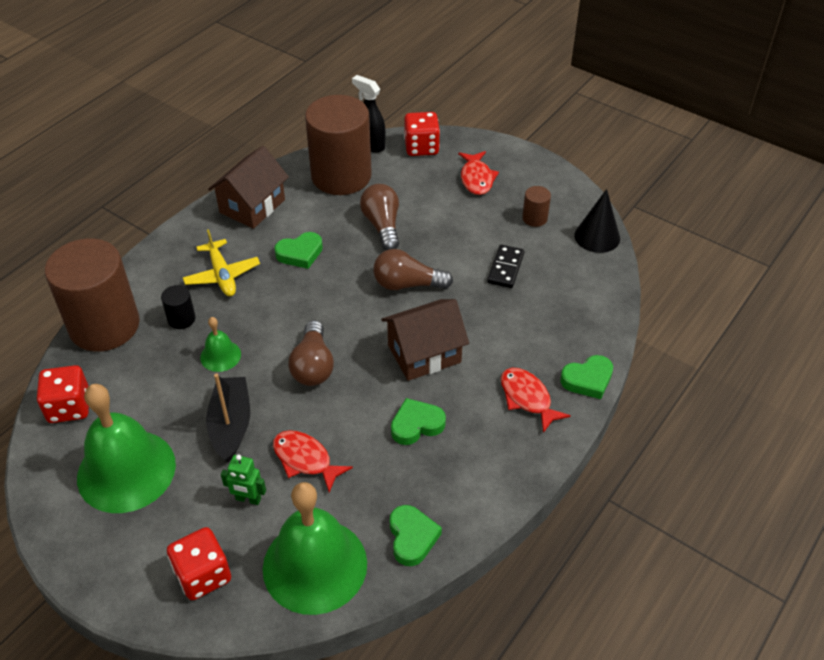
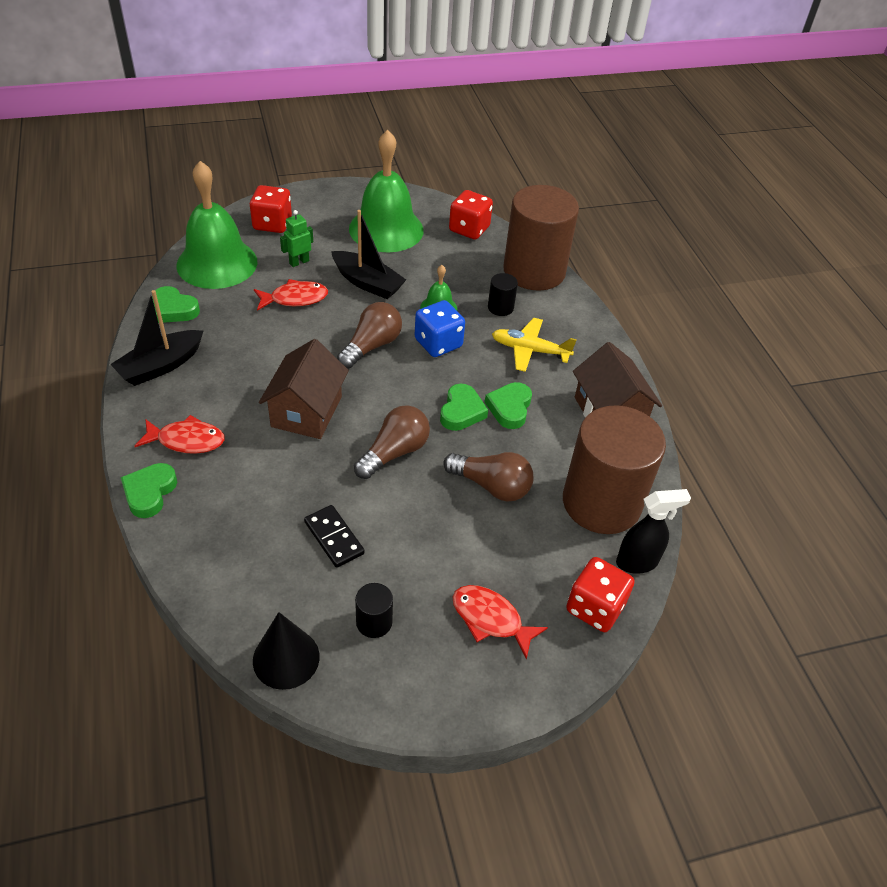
camera: 125 degrees right, 0 degrees up
brown light bulb [288,320,334,386] -> brown light bulb turned 90 degrees clockwise [337,302,402,368]
green heart [391,398,446,445] -> green heart moved to [440,384,488,431]
brown cylinder [522,186,551,227] -> black cylinder [355,583,393,638]
none -> black boat [110,290,203,386]
none -> blue dice [415,300,465,357]

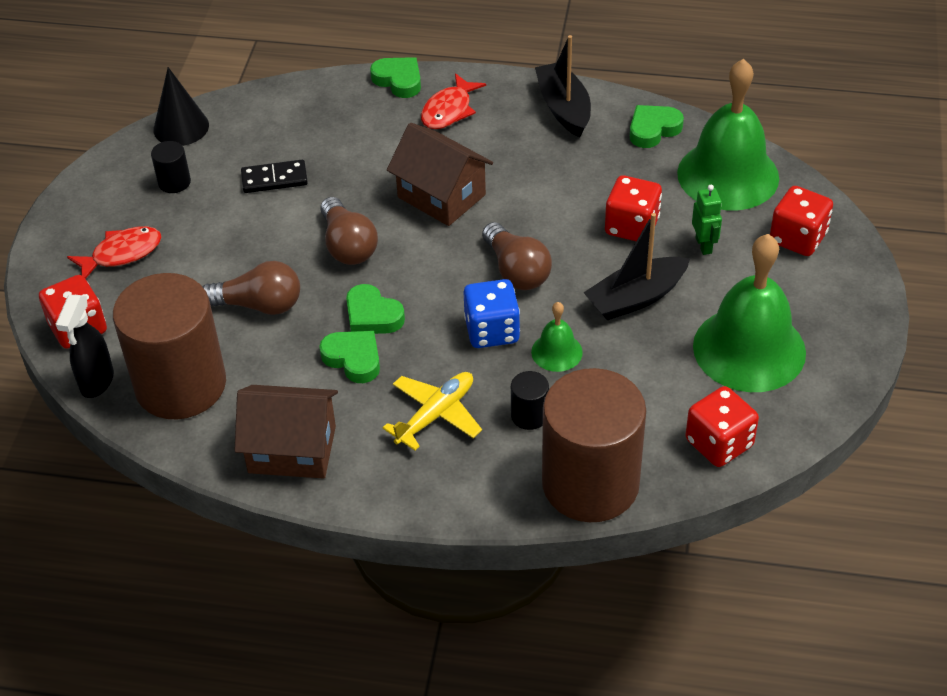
camera: 120 degrees right, 0 degrees up
red fish [254,279,328,311] -> red dice [605,175,662,241]
brown light bulb [443,452,534,502] -> brown light bulb turned 135 degrees counterclockwise [202,261,300,315]

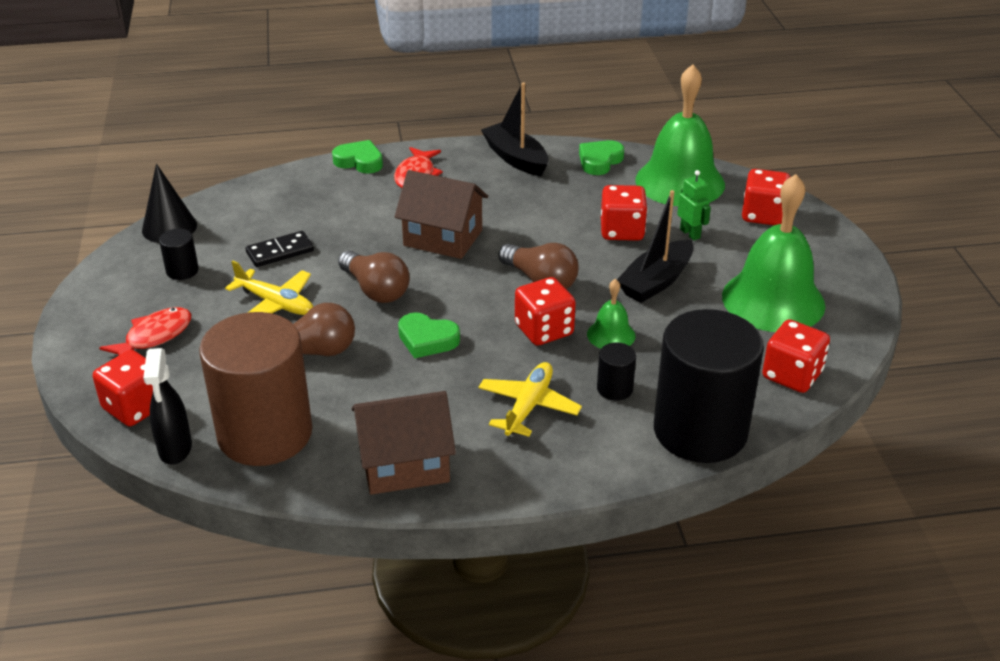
camera: 20 degrees left, 10 degrees down
green heart [319,331,380,383] -> none
blue dice [464,279,520,348] -> red dice [515,277,576,346]
brown cylinder [542,368,646,522] -> black cylinder [654,309,764,463]
none -> yellow plane [225,261,313,315]

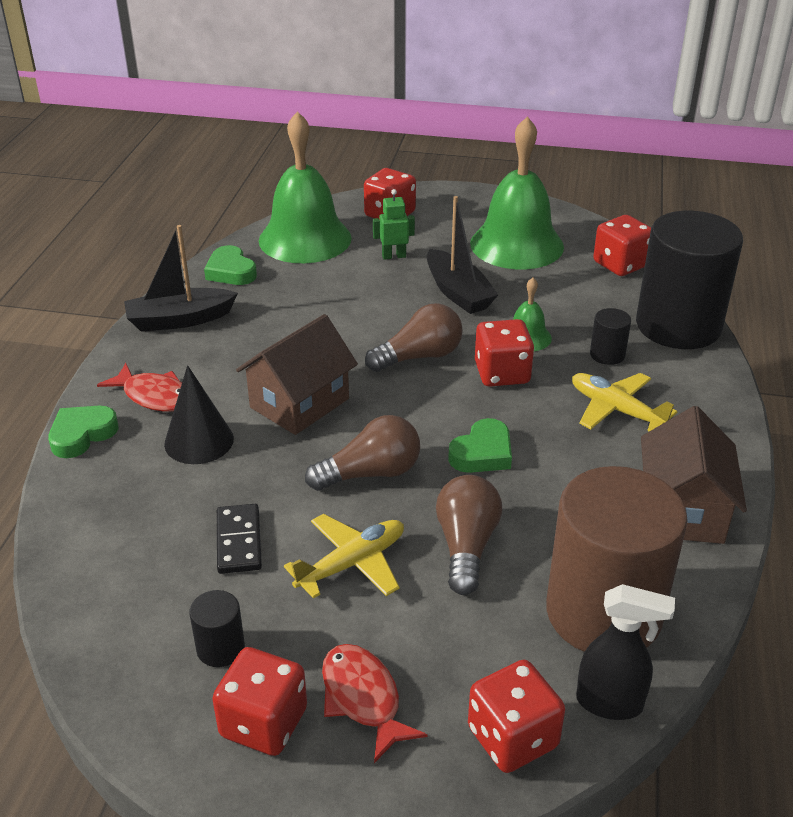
camera: 70 degrees left, 0 degrees up
black cone [142,164,197,243] -> black cone moved to [164,365,234,464]
red dice [601,185,647,241] -> red dice moved to [212,647,307,756]

